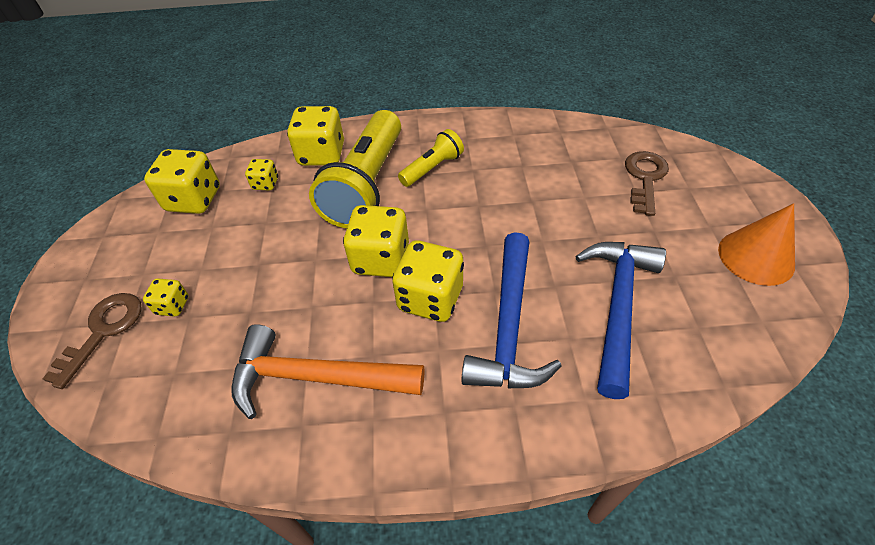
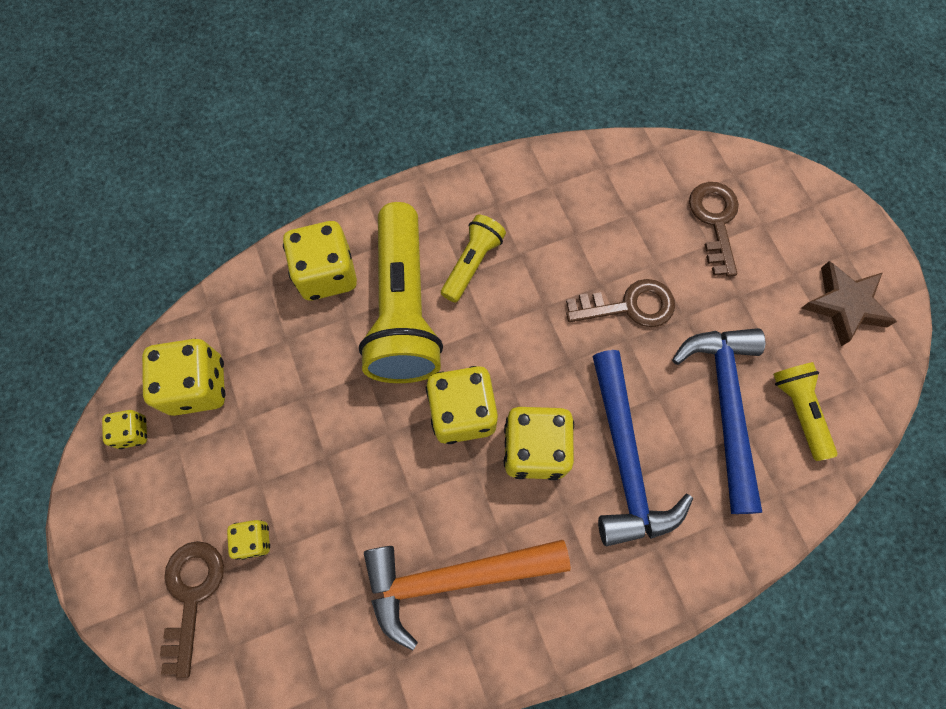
camera: 20 degrees left, 20 degrees up
yellow dice [245,159,278,191] -> yellow dice moved to [102,410,147,449]
orange cone [718,203,795,286] -> brown star [801,261,897,346]
none -> brown key [566,279,675,327]
none -> yellow flashlight [773,362,837,461]

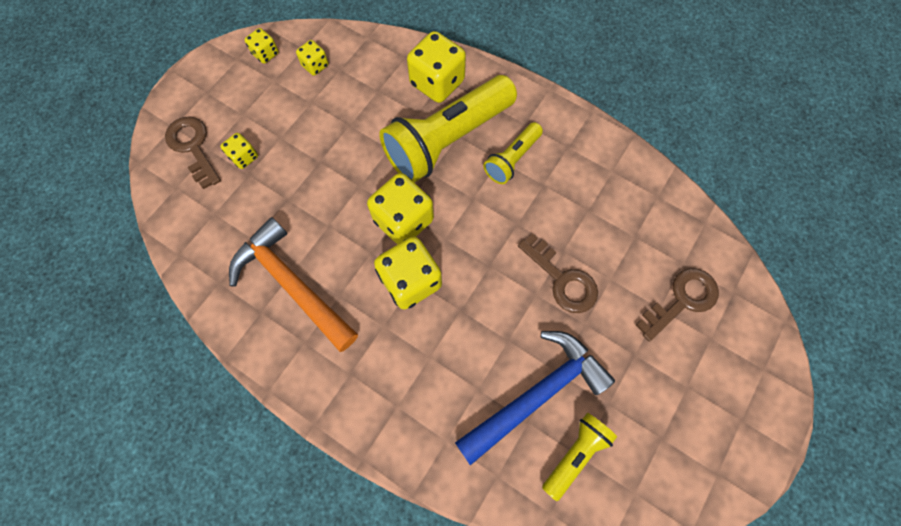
camera: 55 degrees right, 0 degrees up
yellow dice [142,339,226,416] -> yellow dice [296,40,329,76], size x0.51
brown key [160,541,224,678] -> brown key turned 90 degrees counterclockwise [165,116,221,189]
yellow flashlight [441,215,506,303] -> yellow flashlight turned 135 degrees clockwise [483,122,543,184]
blue hammer [593,350,693,546] -> none
brown star [801,261,897,346] -> none

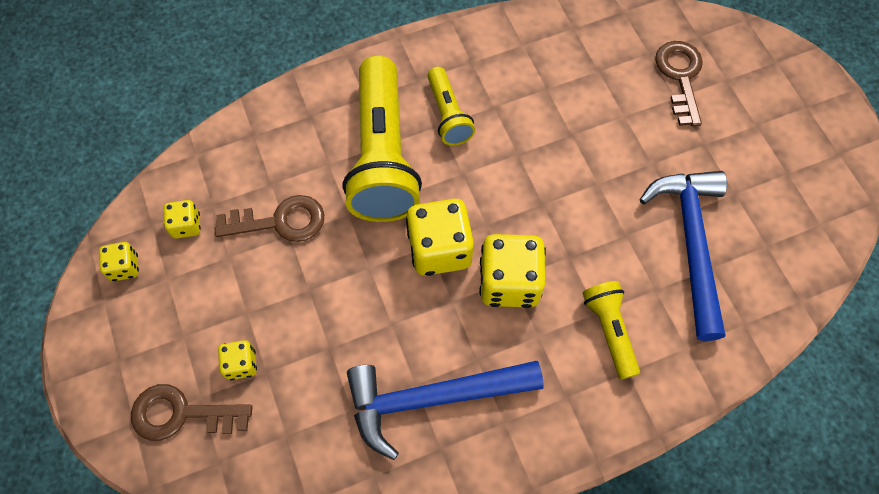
camera: 55 degrees left, 5 degrees down
orange hammer [229,217,358,352] -> blue hammer [347,361,544,460]
yellow dice [407,31,466,103] -> none
brown key [518,234,598,313] -> brown key moved to [214,195,324,242]
yellow flashlight [542,413,617,501] -> yellow flashlight moved to [583,281,640,379]

